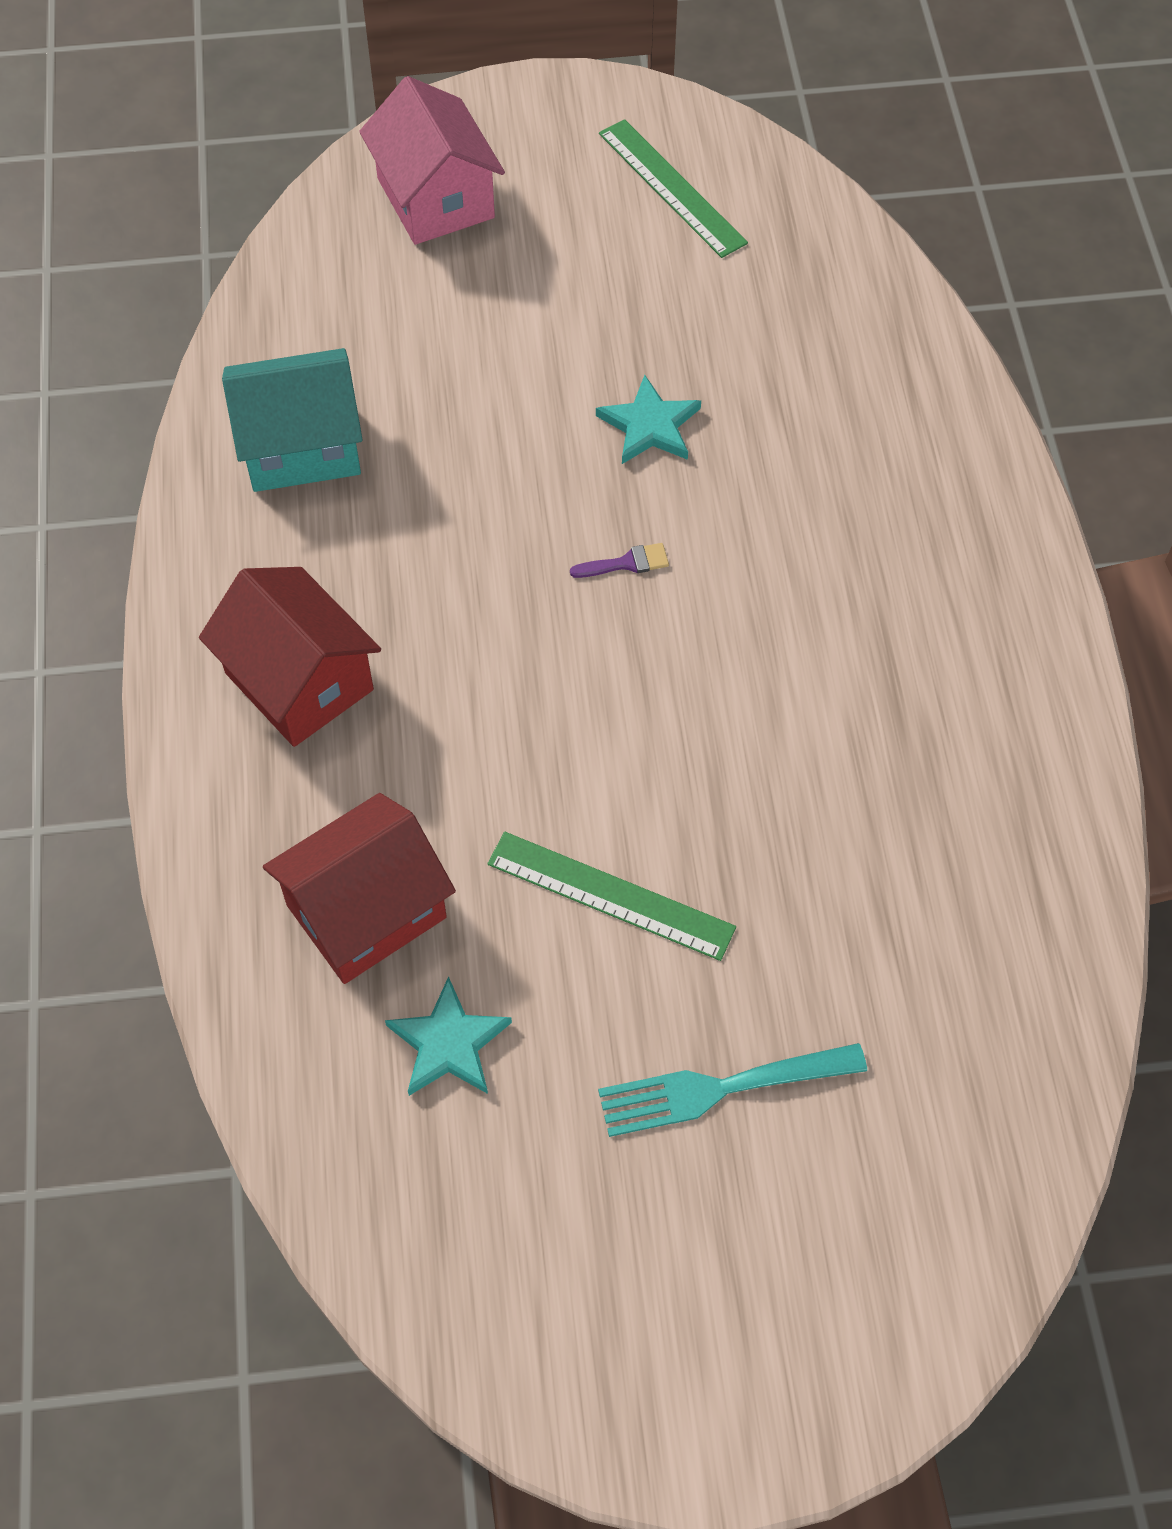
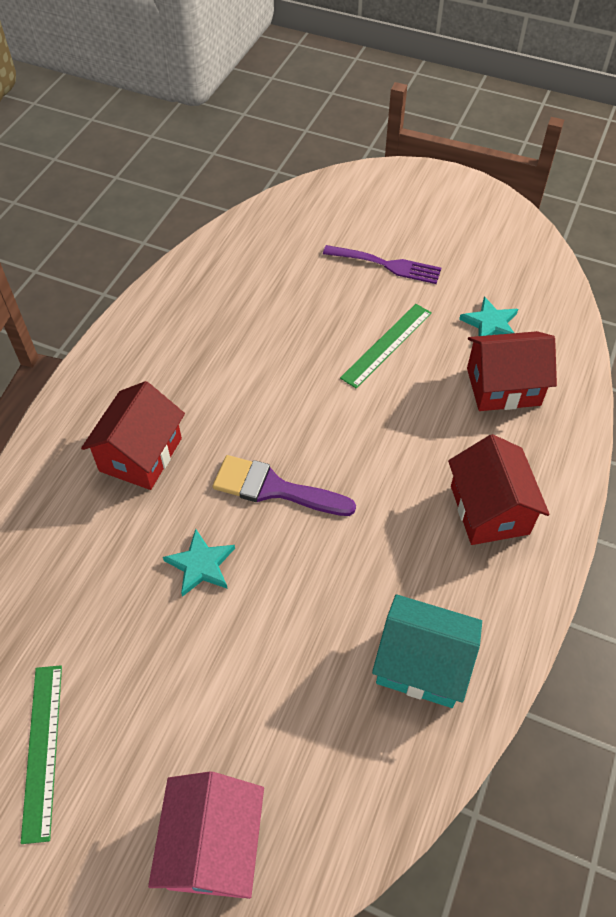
camera: 150 degrees left, 5 degrees down
green ruler [487,832,736,961] -> green ruler turned 75 degrees clockwise [340,304,432,388]
purple brush [570,543,669,578] -> purple brush [213,455,356,516], size x2.35
turquoise fork [598,1043,867,1137] -> purple fork [323,245,441,284]
none -> red house [81,381,185,490]

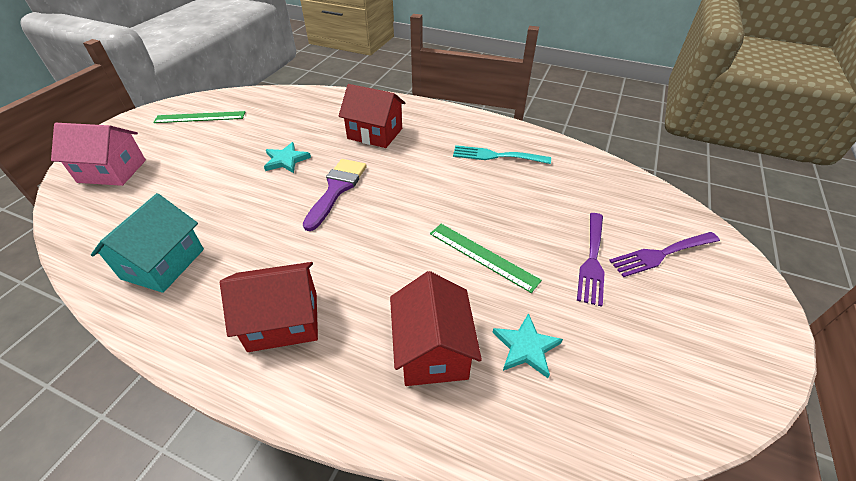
camera: 90 degrees right, 10 degrees down
none -> turquoise fork [453,145,551,164]
none -> purple fork [609,232,720,277]

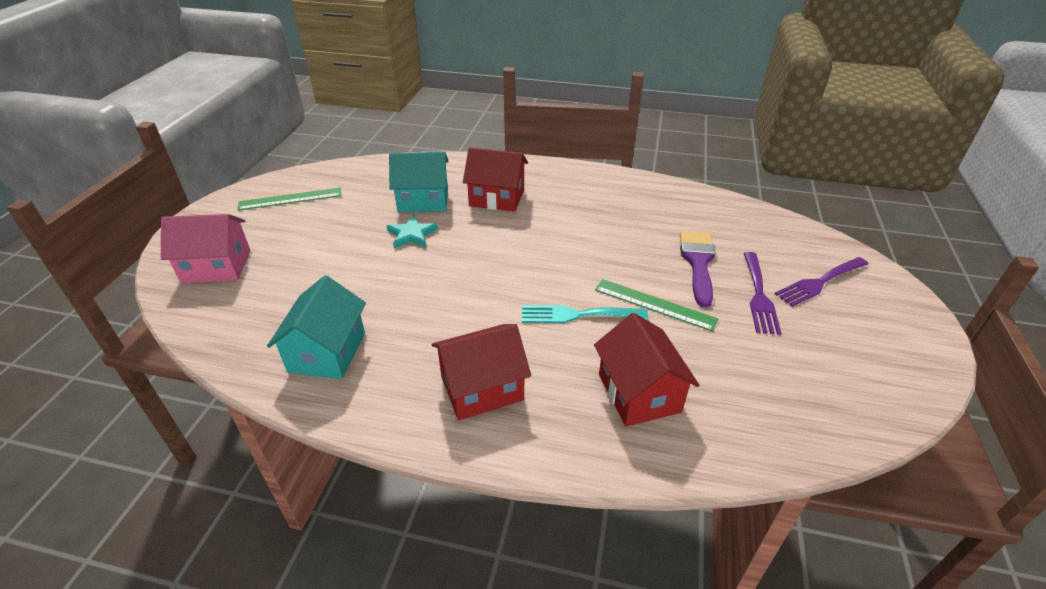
camera: 10 degrees left, 5 degrees down
purple brush [303,159,367,231] -> purple brush moved to [680,231,716,308]
turquoise fork [453,145,551,164] -> turquoise fork moved to [522,305,648,323]
turquoise star [492,313,563,378] -> none
none -> turquoise house [389,152,449,212]

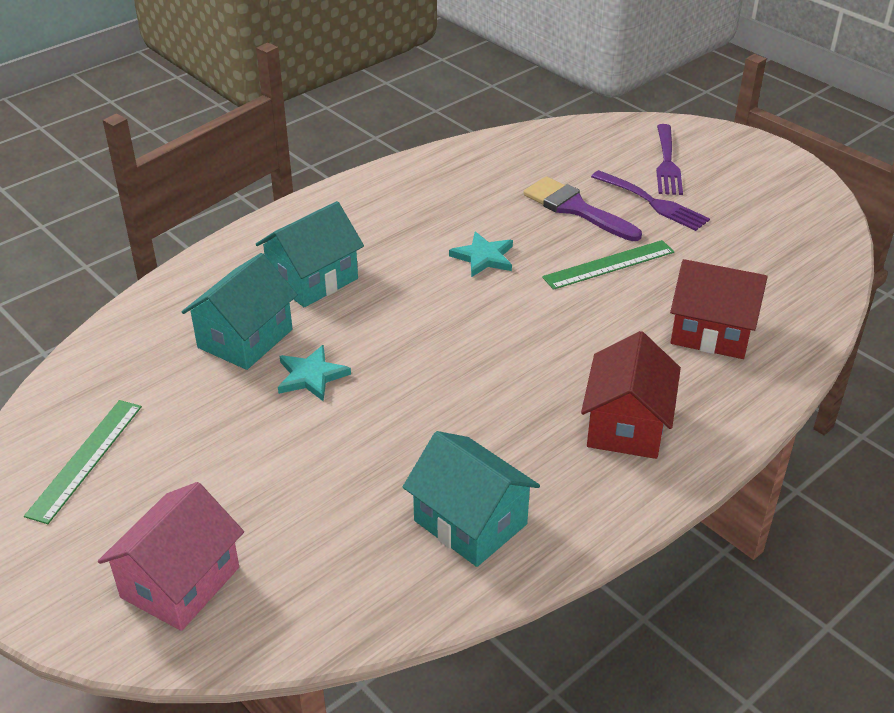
camera: 55 degrees left, 0 degrees up
red house [463,147,528,212] -> turquoise house [256,201,364,307]
turquoise fork [522,305,648,323] -> none
none -> turquoise star [449,232,513,277]

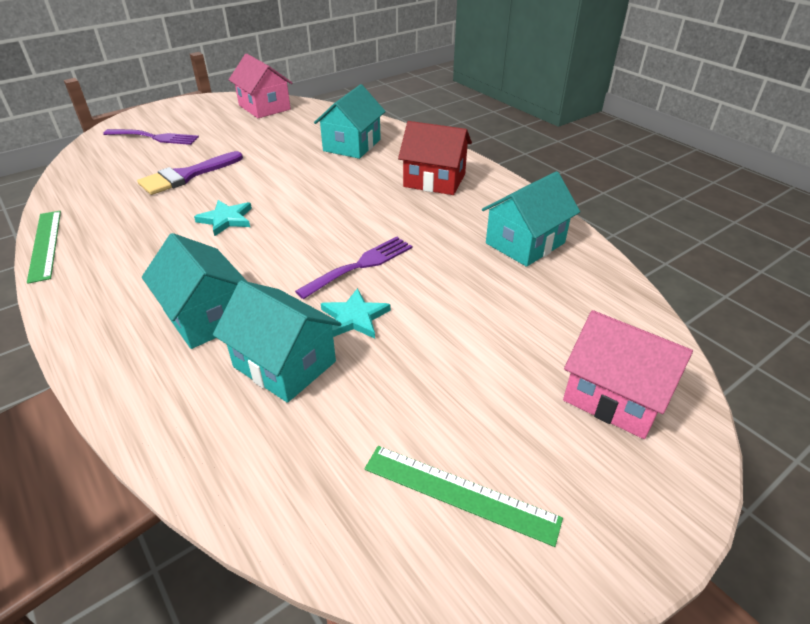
camera: 85 degrees left, 0 degrees up
green ruler [542,240,674,290] -> green ruler moved to [27,211,61,284]
purple fork [591,170,710,231] -> purple fork moved to [295,236,412,299]
red house [670,259,768,359] -> turquoise house [314,84,386,159]
none -> pink house [229,53,292,118]

